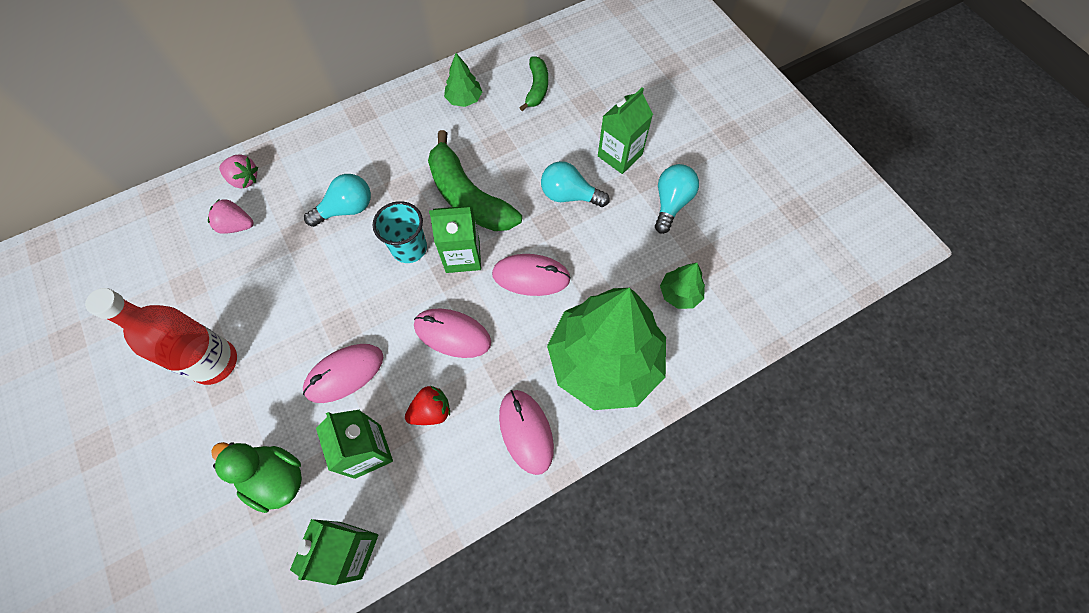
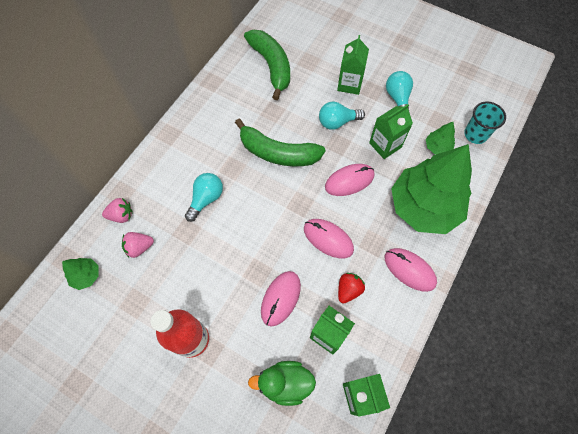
camera: 30 degrees left, 0 degrees up
turquoise cup [373,201,427,263] -> turquoise cup moved to [464,101,506,144]
pink mouse [414,309,491,358] -> pink mouse turned 45 degrees clockwise [304,219,354,258]
green carton [429,206,481,273] -> green carton moved to [369,104,413,159]
green tree [444,53,482,107] -> green tree moved to [62,258,98,290]
green banana [520,56,548,111] -> green banana [244,30,290,100], size x1.82

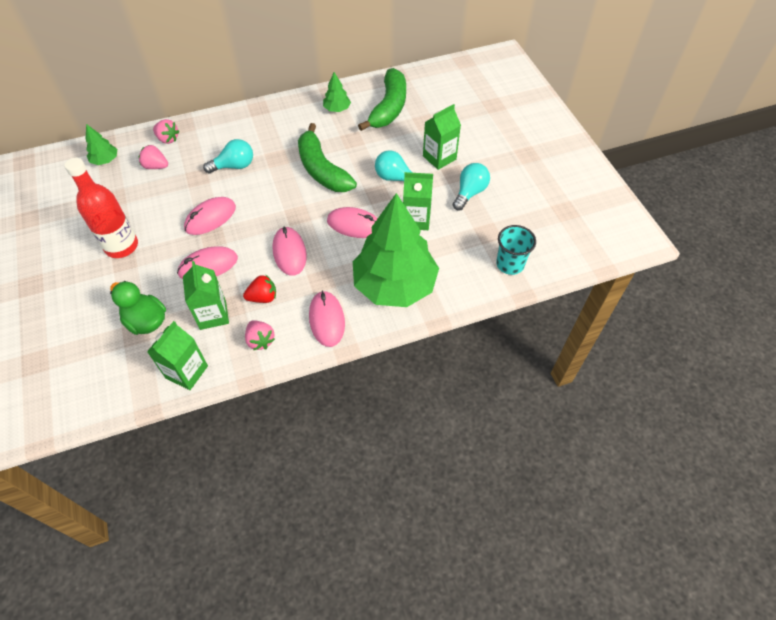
camera: 40 degrees right, 10 degrees down
green tree [426,122,455,155] -> green tree moved to [323,72,351,112]
none -> pink mouse [184,197,236,235]
none -> pink strawberry [245,320,275,350]

